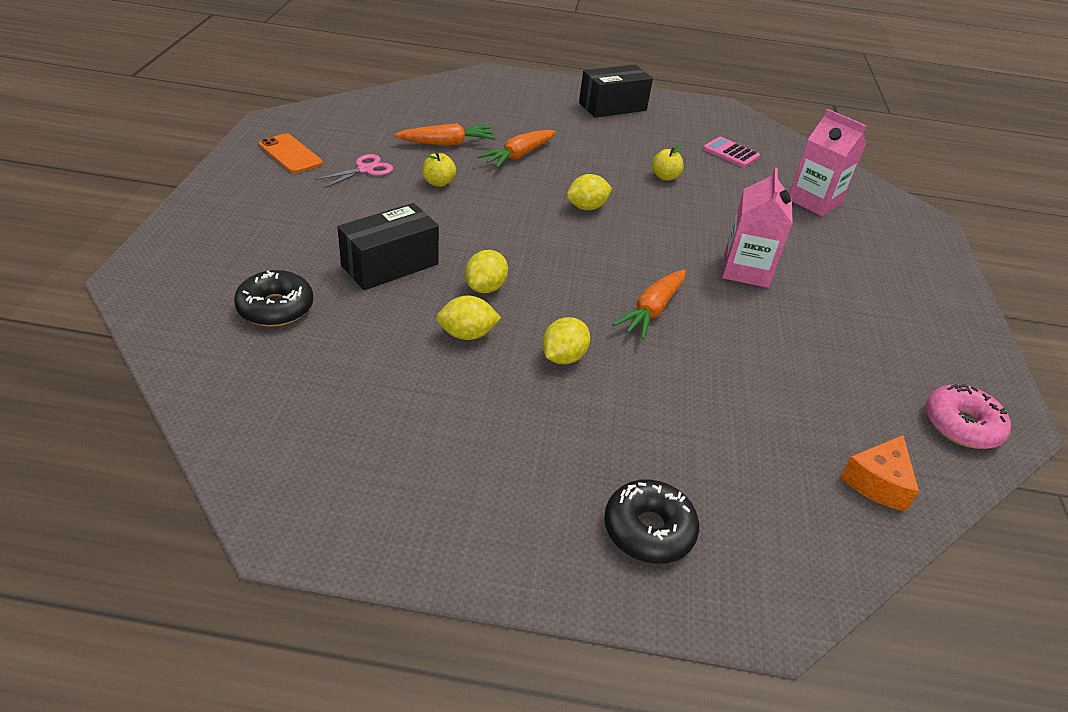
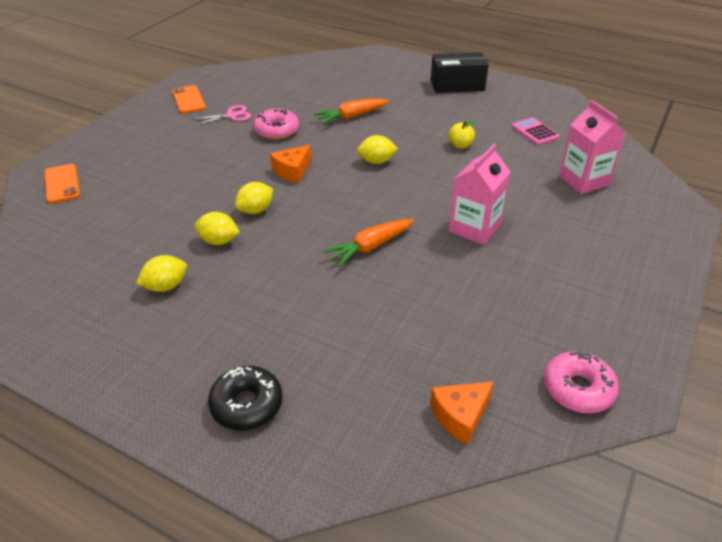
camera: 25 degrees right, 0 degrees up
black donut [234,270,313,327] -> none
black box [337,203,439,290] -> none
orange carrot [394,123,496,146] -> none
yellow apple [422,152,456,187] -> pink donut [253,109,299,140]
yellow lemon [542,317,590,365] -> yellow lemon moved to [136,255,187,292]
none -> orange phone [44,164,80,204]
none -> orange cheese [270,145,311,183]

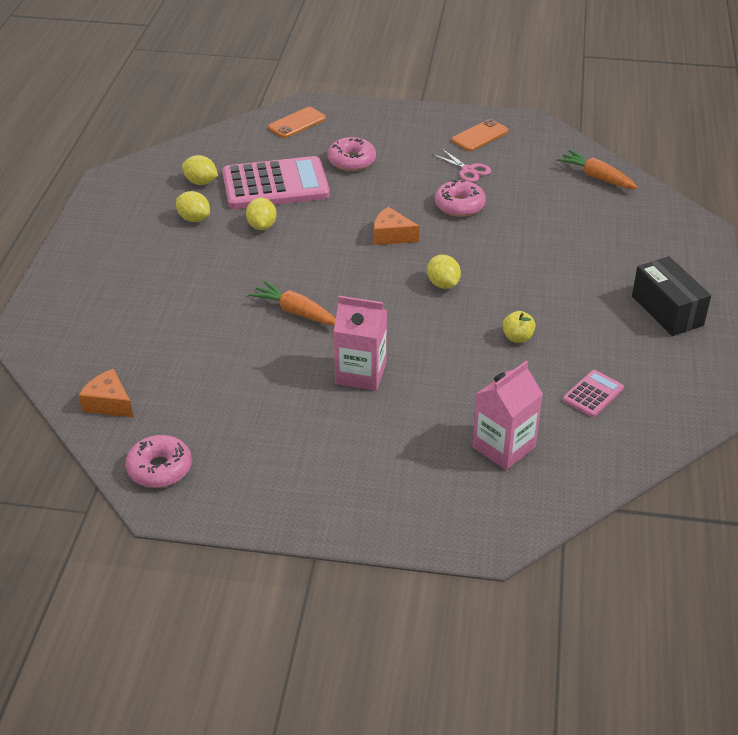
camera: 70 degrees right, 0 degrees up
black donut [208,366,283,430] -> none
yellow lemon [235,182,273,214] -> yellow lemon moved to [182,155,218,185]
orange carrot [314,99,389,124] -> orange carrot moved to [557,150,638,189]
none -> pink calculator [222,156,330,209]
none -> pink donut [327,137,376,171]

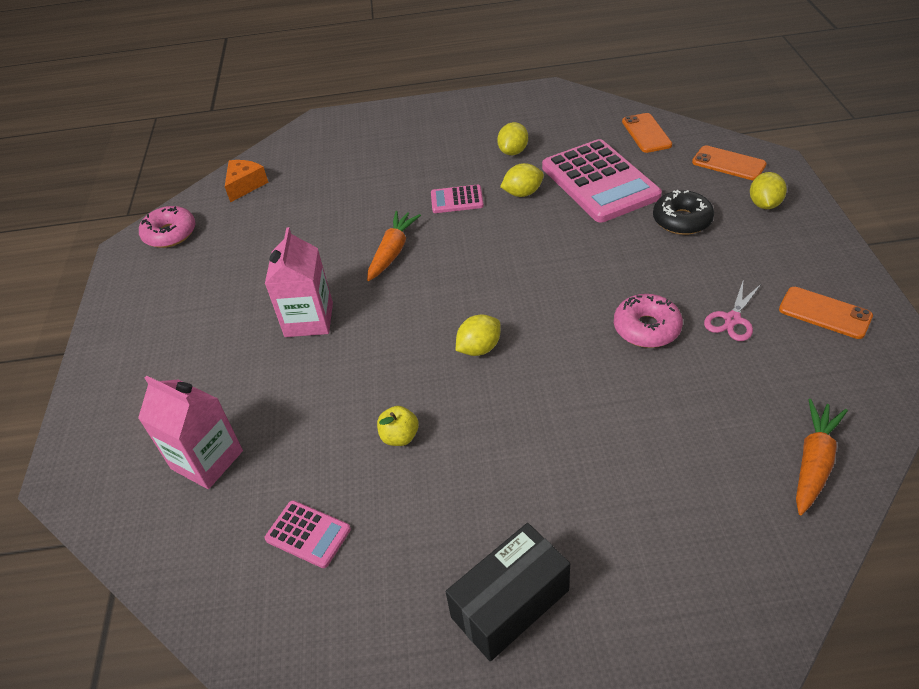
camera: 80 degrees right, 5 degrees up
yellow lemon [182,155,218,185] -> yellow lemon moved to [750,172,787,209]
pink donut [327,137,376,171] -> black donut [653,190,714,235]
orange cheese [374,207,419,245] -> none
none -> pink calculator [431,185,484,213]
none -> orange phone [622,113,672,153]

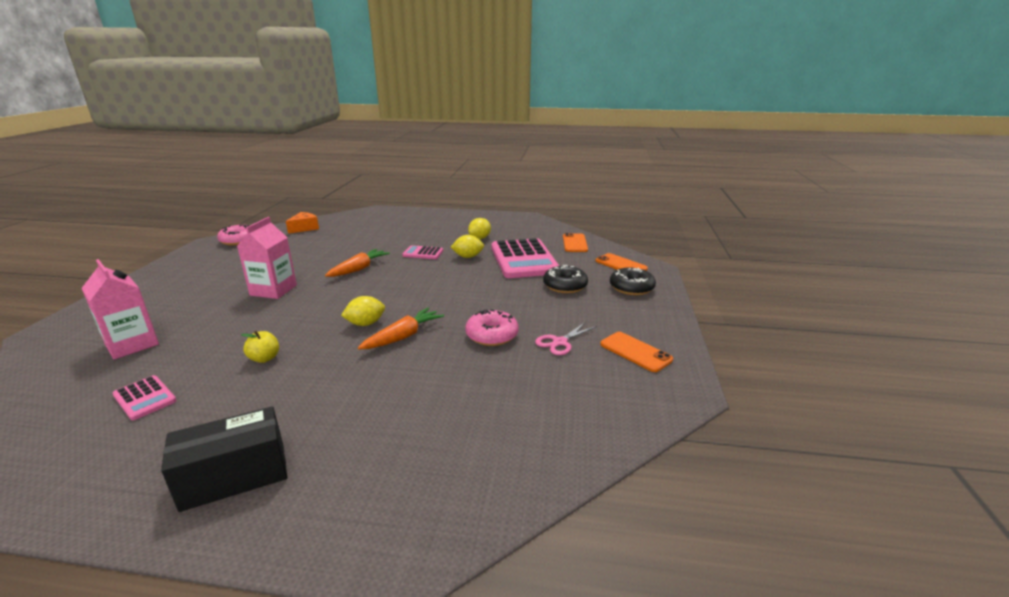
camera: 10 degrees right, 20 degrees down
yellow lemon [750,172,787,209] -> black donut [610,268,656,295]
orange carrot [796,399,848,515] -> orange carrot moved to [358,308,444,349]

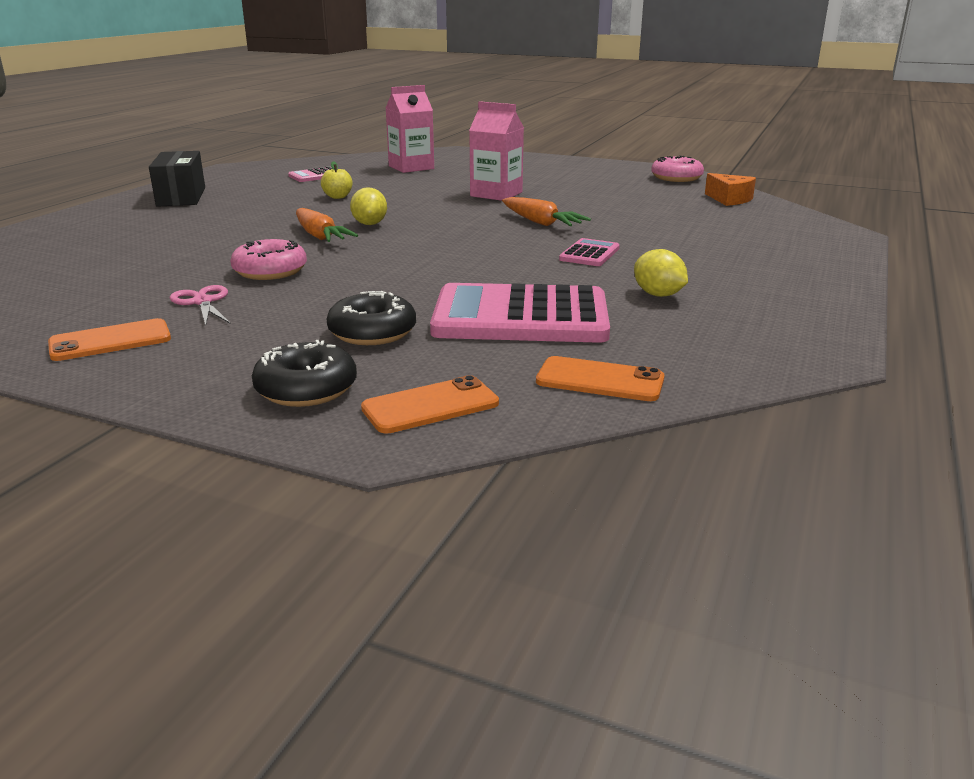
camera: 105 degrees right, 0 degrees up
yellow lemon [451,235,484,258] -> none

